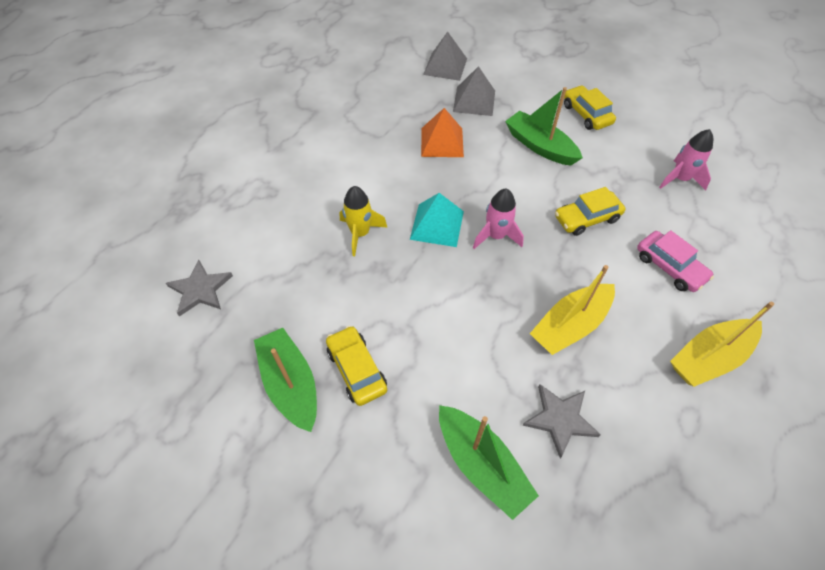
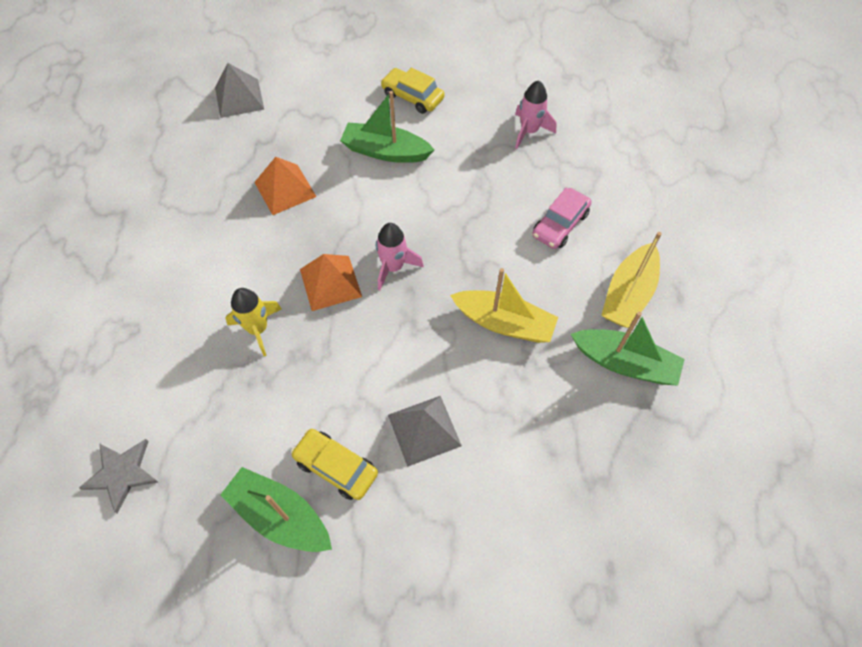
camera: 30 degrees left, 5 degrees up
turquoise pyramid [410,193,464,247] -> orange pyramid [300,254,362,311]
green boat [439,405,539,520] -> green boat moved to [571,312,685,386]
grey pyramid [453,66,495,116] -> grey pyramid moved to [388,396,462,467]
grey star [522,384,601,458] -> none
yellow boat [530,265,615,355] -> yellow boat turned 90 degrees counterclockwise [450,268,558,343]
yellow car [555,187,625,236] -> none
pink car [637,230,714,292] -> pink car turned 105 degrees clockwise [532,188,592,249]

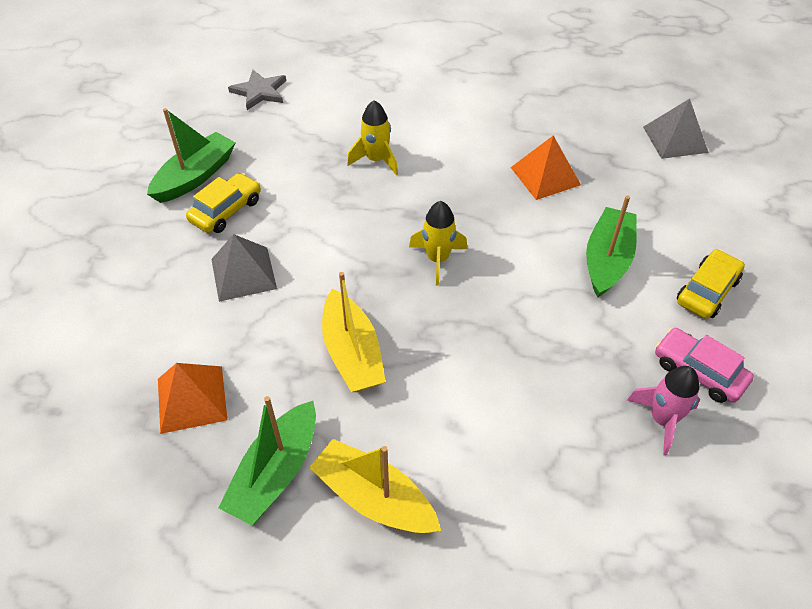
camera: 95 degrees right, 10 degrees down
orange pyramid [300,254,362,311] -> orange pyramid moved to [158,363,228,434]
pink rocket [376,223,424,291] -> yellow rocket [409,201,467,286]
yellow boat [450,268,558,343] -> yellow boat turned 45 degrees counterclockwise [322,272,386,392]
pink car [532,188,592,249] -> pink car moved to [655,328,754,403]

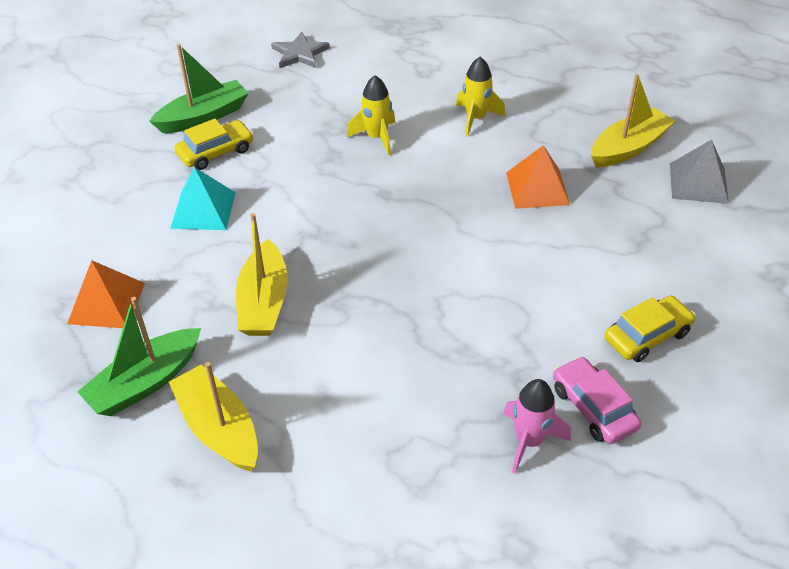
camera: 20 degrees right, 5 degrees down
grey pyramid [211,234,277,302] -> turquoise pyramid [170,167,236,230]
yellow rocket [409,201,467,286] -> yellow rocket moved to [456,57,506,137]
green boat [586,195,637,298] -> none
none -> yellow boat [591,74,675,167]

